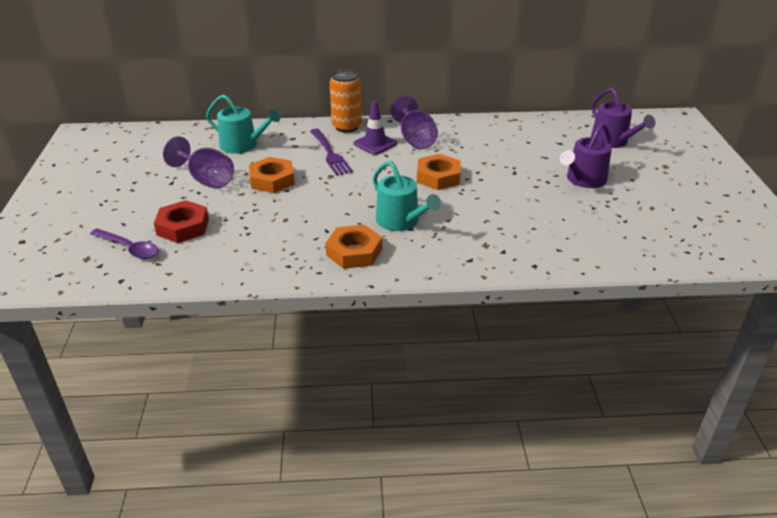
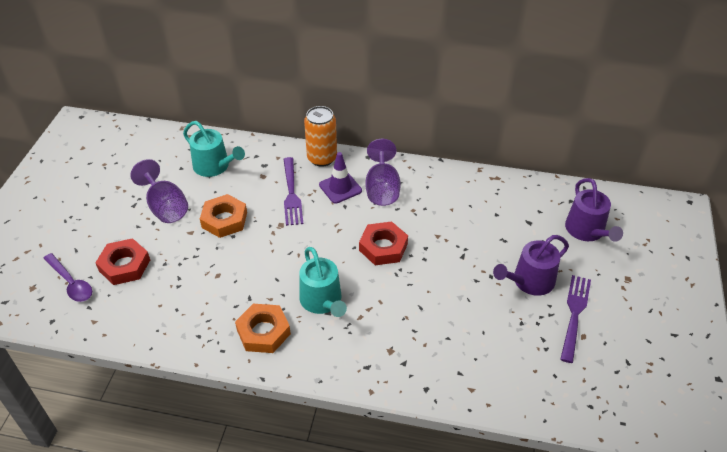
camera: 15 degrees right, 10 degrees up
orange nut [417,154,461,190] -> red nut [359,221,408,265]
none -> purple fork [560,275,591,363]

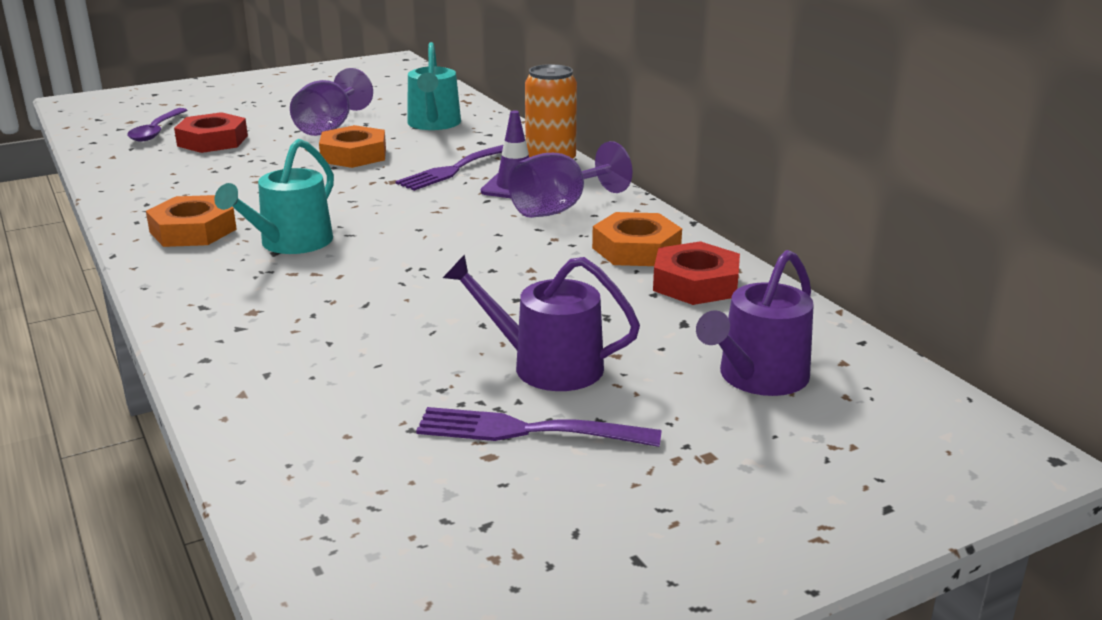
camera: 50 degrees right, 20 degrees down
red nut [359,221,408,265] -> red nut moved to [653,241,740,305]
purple fork [560,275,591,363] -> purple fork turned 150 degrees counterclockwise [416,407,662,447]
none -> orange nut [592,212,682,266]

